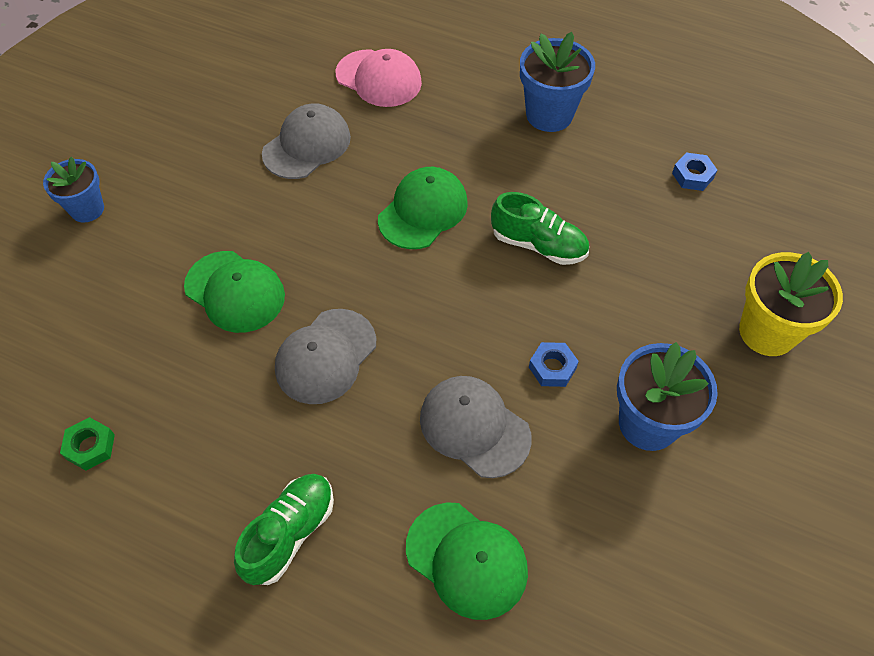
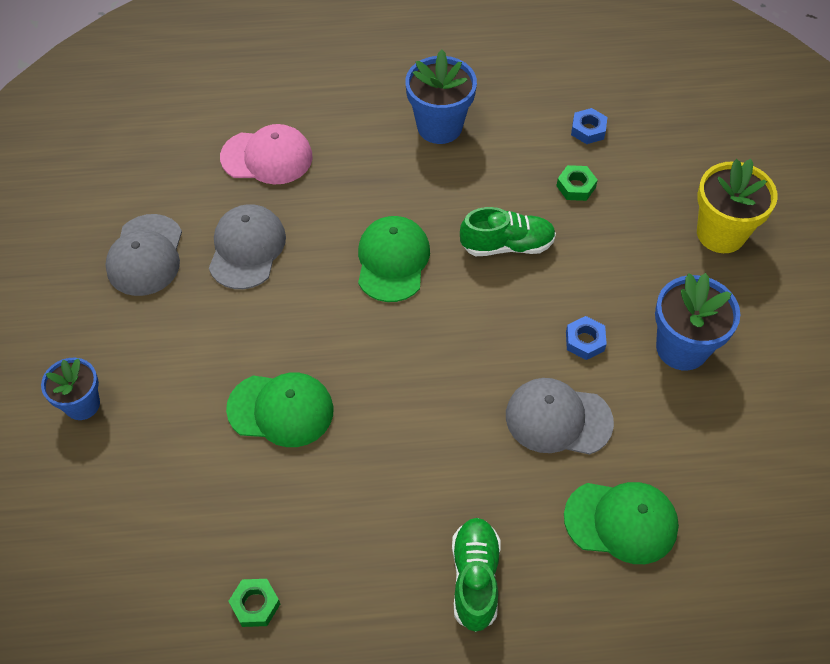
camera: 30 degrees left, 0 degrees up
grey cap [275,309,376,404] -> grey cap moved to [105,214,182,296]
none -> green nut [557,165,598,201]

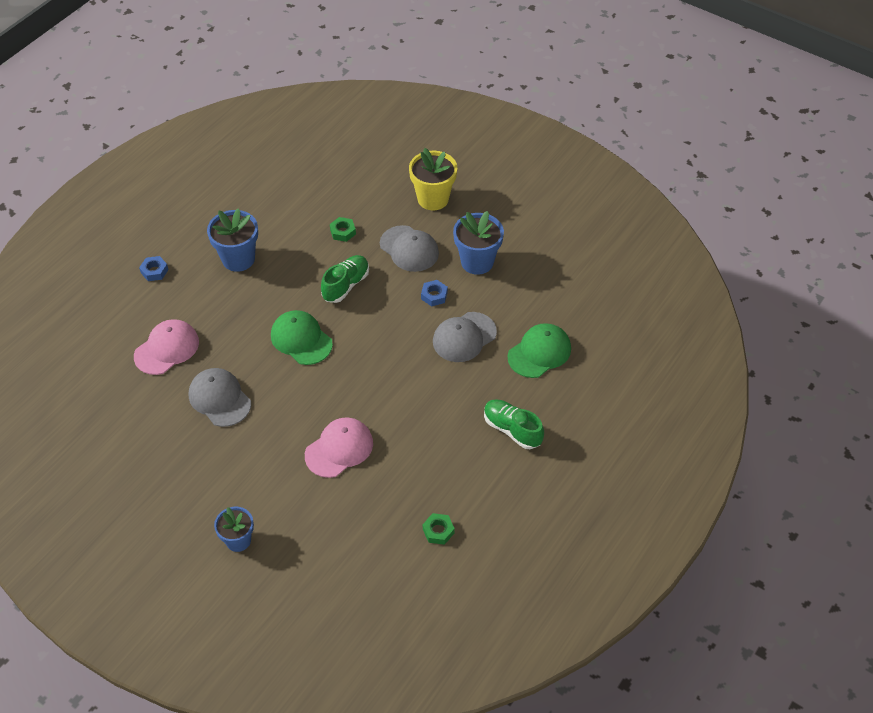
camera: 50 degrees left, 5 degrees down
grey cap [105,214,182,296] -> grey cap moved to [380,225,439,272]
green cap [226,372,334,447] -> pink cap [305,417,373,478]
blue nut [571,108,607,144] -> blue nut moved to [139,256,169,281]

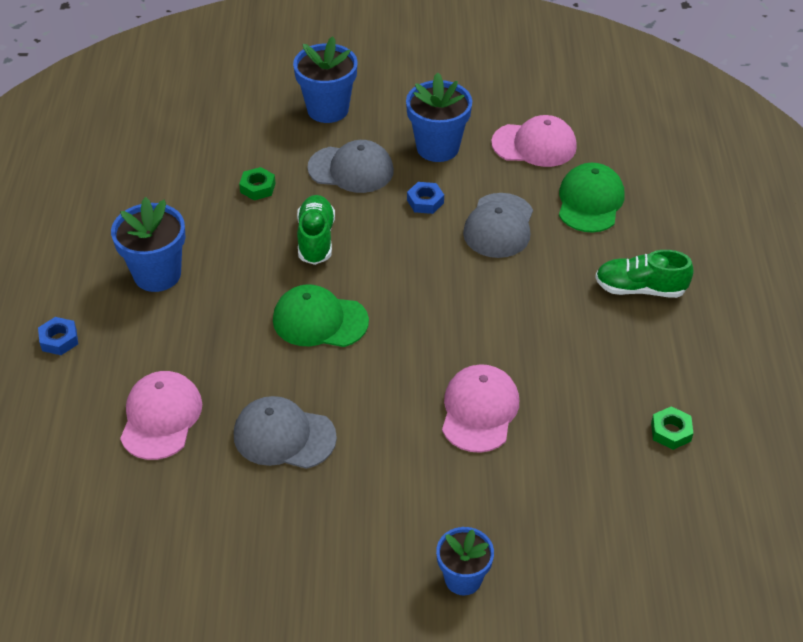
camera: 35 degrees left, 5 degrees down
yellow flower pot [409,148,457,210] -> blue flower pot [293,36,358,123]
none -> pink cap [491,115,577,167]

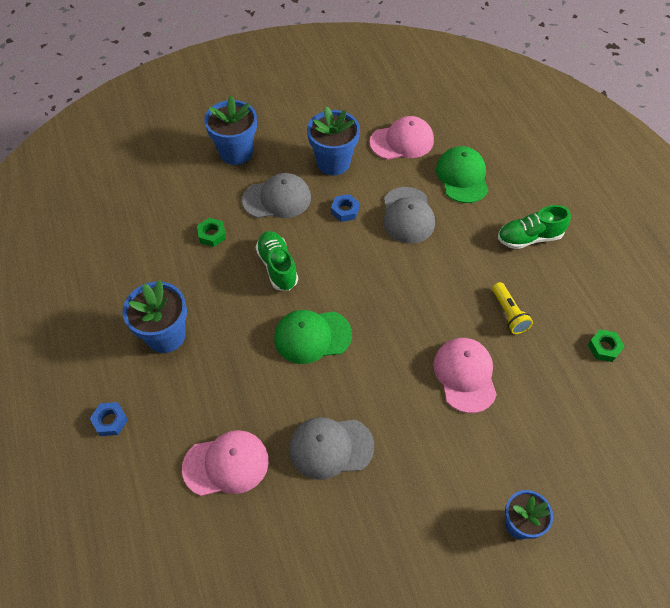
camera: 20 degrees left, 10 degrees up
pink cap [120,371,202,460] -> pink cap turned 90 degrees clockwise [182,430,269,496]
none -> yellow flashlight [492,282,533,334]

